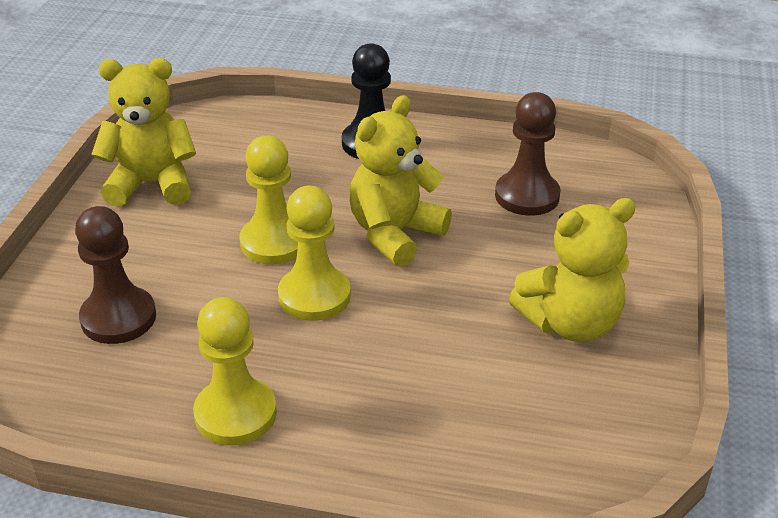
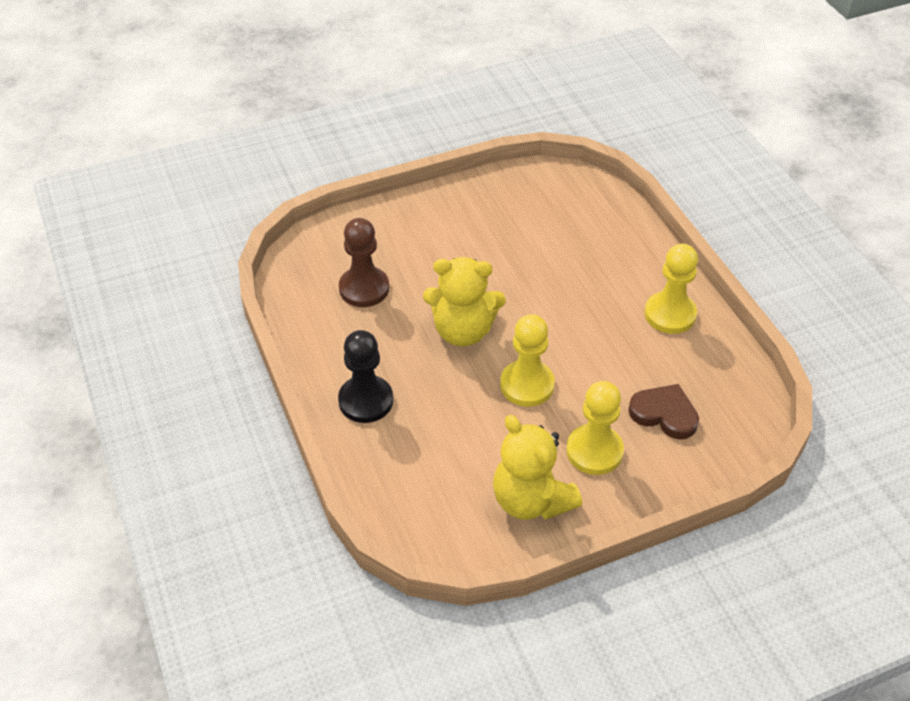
camera: 125 degrees left, 10 degrees up
brown pawn [75,206,156,344] -> brown heart [628,384,699,440]
yellow pawn [278,186,351,321] -> yellow pawn moved to [566,381,624,475]
yellow teddy bear [509,198,636,342] -> none

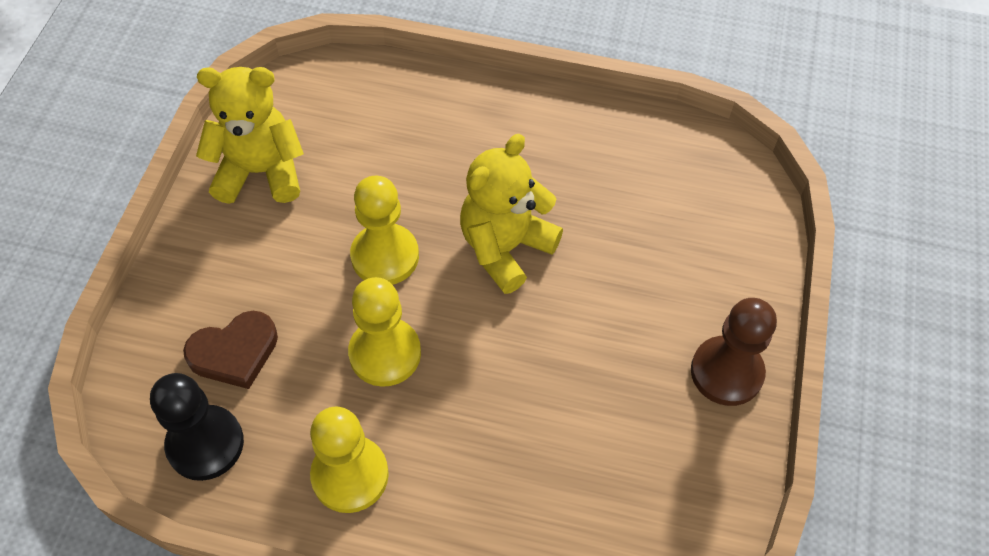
camera: 125 degrees right, 10 degrees up
black pawn [338,330,393,423] -> black pawn moved to [150,373,244,481]
brown pawn [339,218,389,307] -> brown pawn moved to [691,298,777,406]
yellow pawn [566,381,624,475] -> yellow pawn moved to [348,277,421,387]

